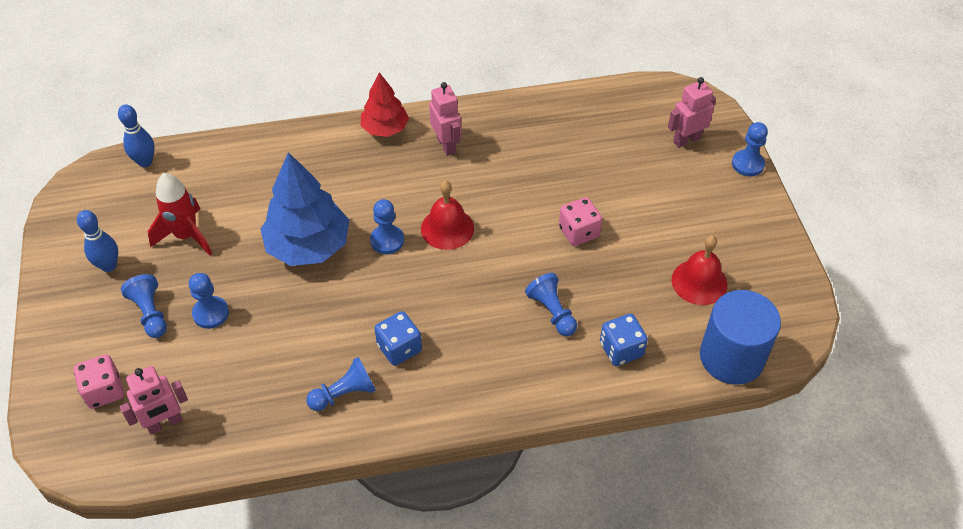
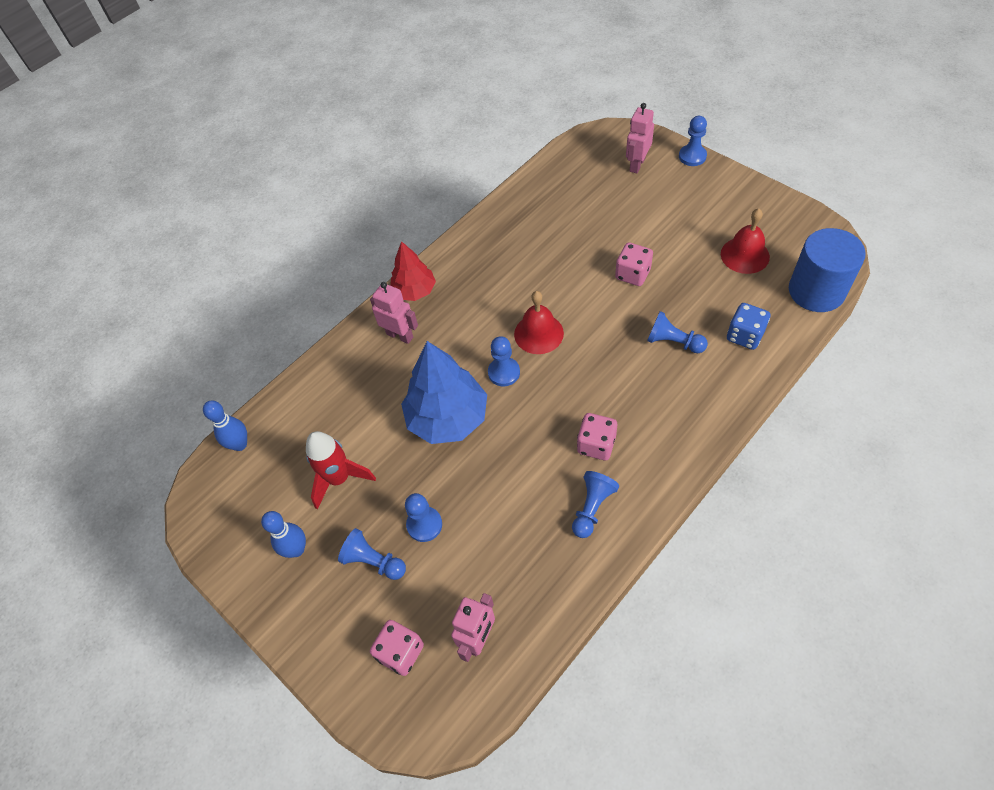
camera: 30 degrees left, 5 degrees up
blue dice [375,311,422,366] -> pink dice [577,413,617,460]
pink robot [429,82,461,156] -> pink robot moved to [370,282,418,344]

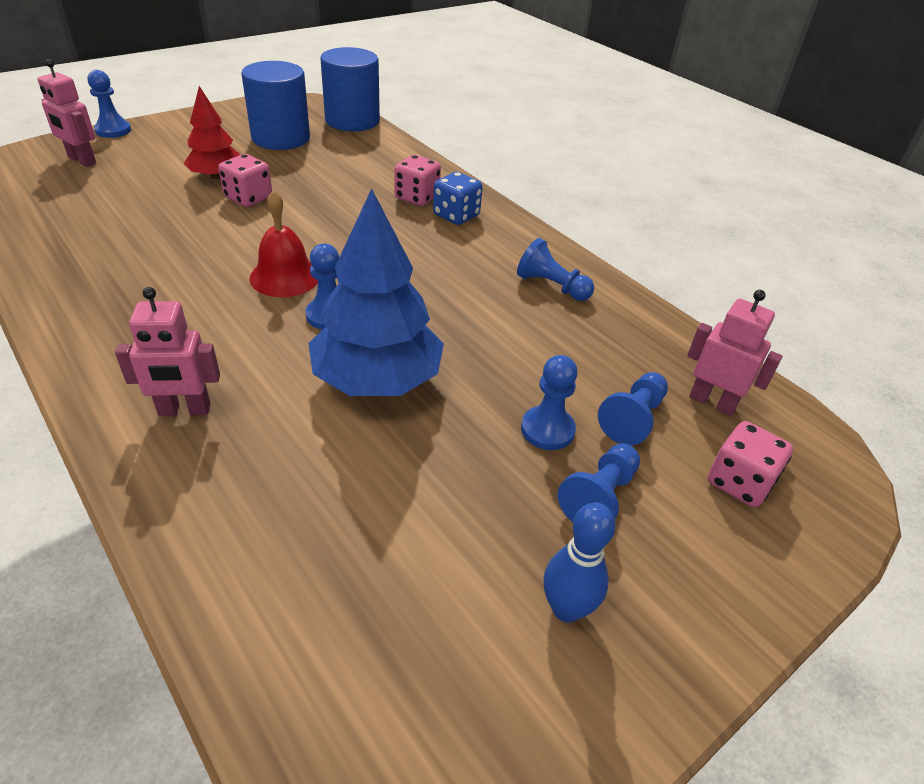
camera: 90 degrees left, 15 degrees down
blue bowling pin [203,401,247,451] -> none
red rocket [306,431,376,509] -> none
pink robot [370,282,418,344] -> pink robot turned 135 degrees counterclockwise [115,287,220,416]
red tree [390,241,436,301] -> red tree moved to [183,86,241,179]
pink dice [577,413,617,460] -> pink dice moved to [394,155,441,206]
blue pawn [647,311,708,353] -> blue pawn moved to [598,372,668,445]
red bell [721,209,770,274] -> blue cylinder [241,61,310,150]
blue dice [727,303,770,350] -> blue dice moved to [433,172,483,225]

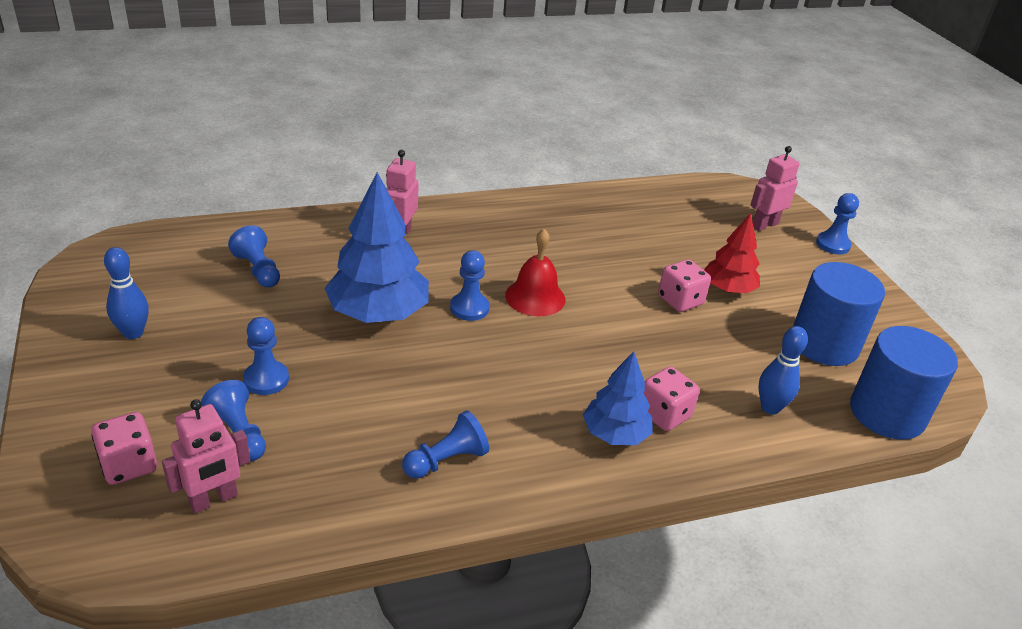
camera: 110 degrees right, 5 degrees down
blue dice [433,172,483,225] -> blue tree [583,351,653,445]
blue pawn [558,443,640,522] -> blue pawn moved to [228,225,280,287]
none -> blue bowling pin [758,326,808,414]

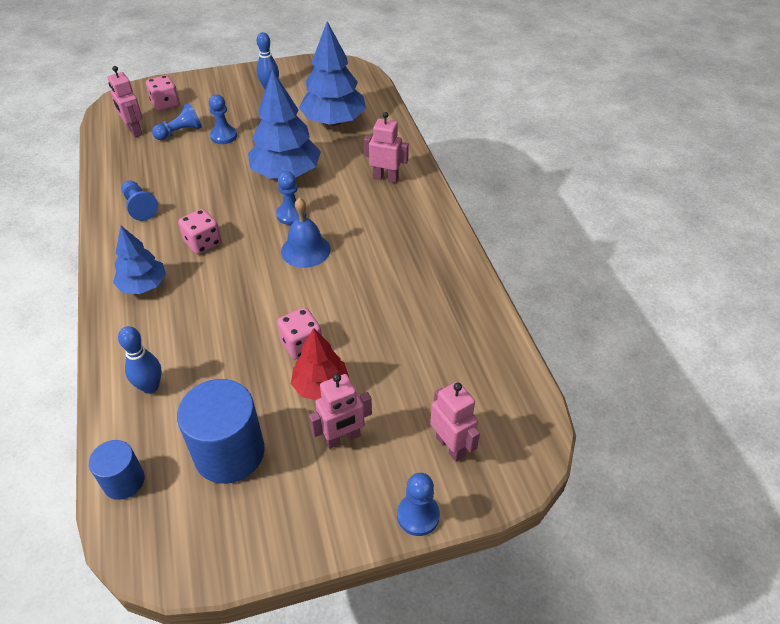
camera: 95 degrees right, 10 degrees up
blue pawn [228,225,280,287] -> blue tree [299,21,366,126]
red bell [505,229,565,316] -> blue bell [281,197,331,268]
pink dice [643,367,700,431] -> pink dice moved to [178,209,221,254]
blue cylinder [850,326,958,440] -> blue cylinder [89,440,145,500], size x0.57
none -> pink robot [309,374,372,449]

